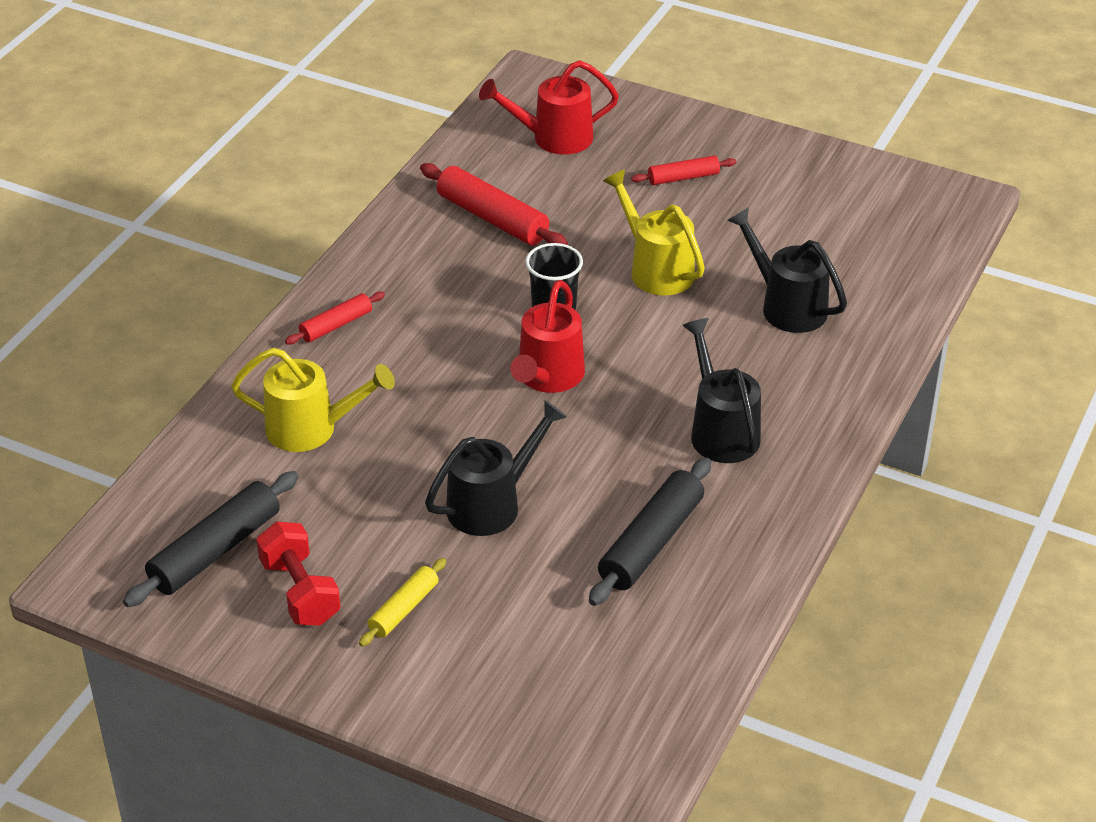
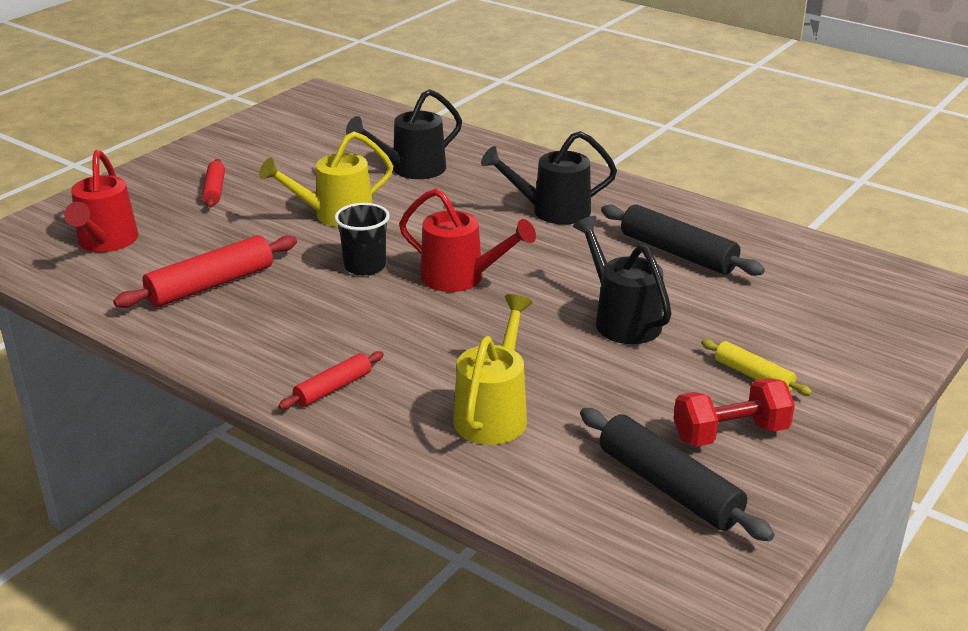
camera: 80 degrees left, 10 degrees down
red rolling pin [285,291,385,345] -> red rolling pin turned 75 degrees clockwise [278,351,384,409]

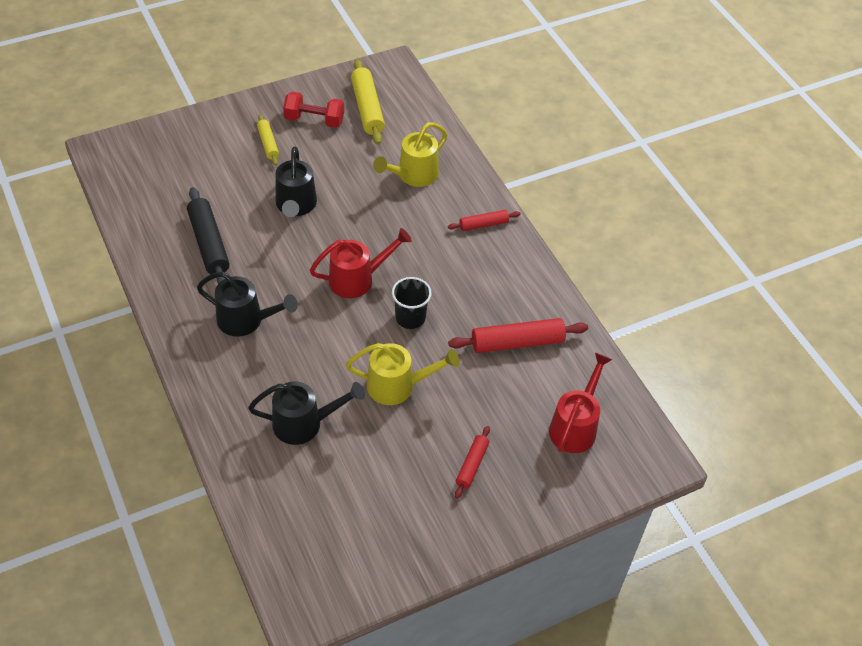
camera: 155 degrees left, 20 degrees up
red watering can [399,188,536,292] -> red watering can turned 105 degrees clockwise [310,228,412,298]
black rolling pin [580,408,775,541] -> yellow rolling pin [351,59,385,145]

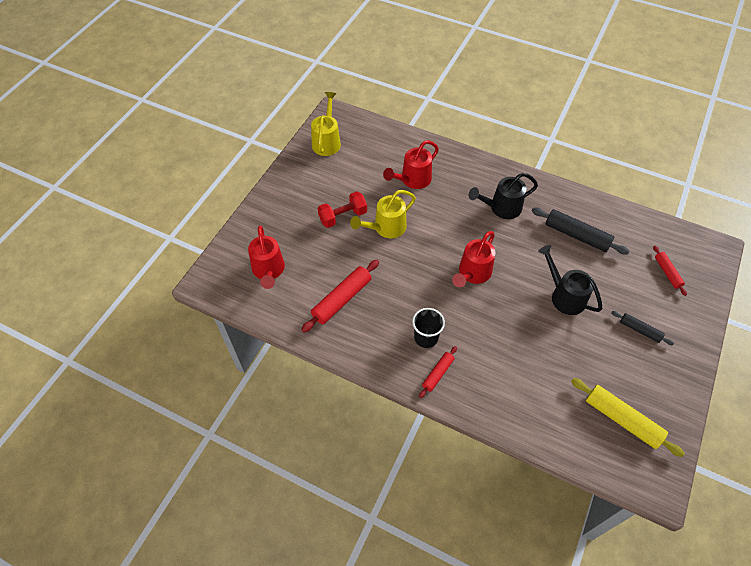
camera: 145 degrees right, 5 degrees up
black watering can [248,381,365,445] -> red watering can [383,140,439,189]
yellow rolling pin [257,114,279,165] -> black rolling pin [611,311,674,345]
red dumbbell [283,92,344,128] -> red dumbbell moved to [318,191,367,228]
yellow watering can [373,122,448,187] -> yellow watering can moved to [311,92,341,156]
black cup [392,277,432,329] -> black cup moved to [412,308,445,348]
red rolling pin [455,426,490,499] -> red rolling pin moved to [653,246,687,296]

